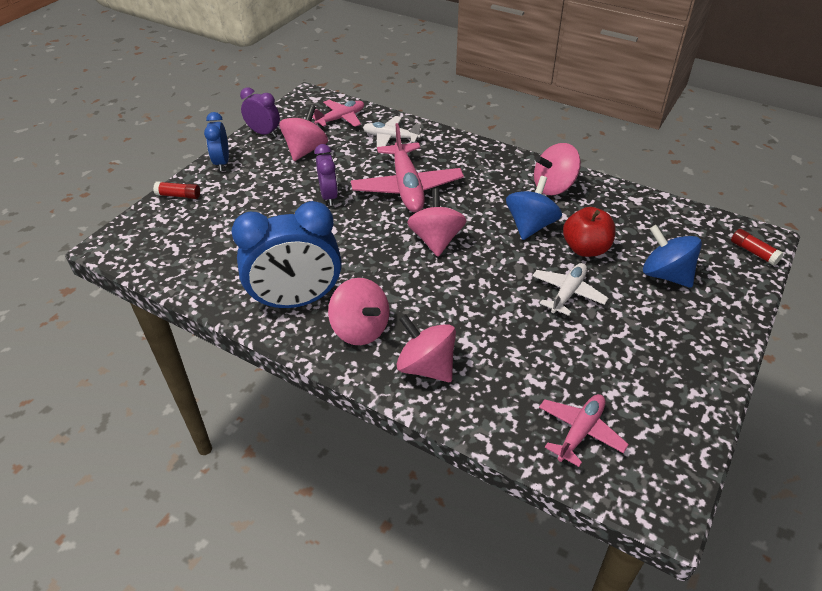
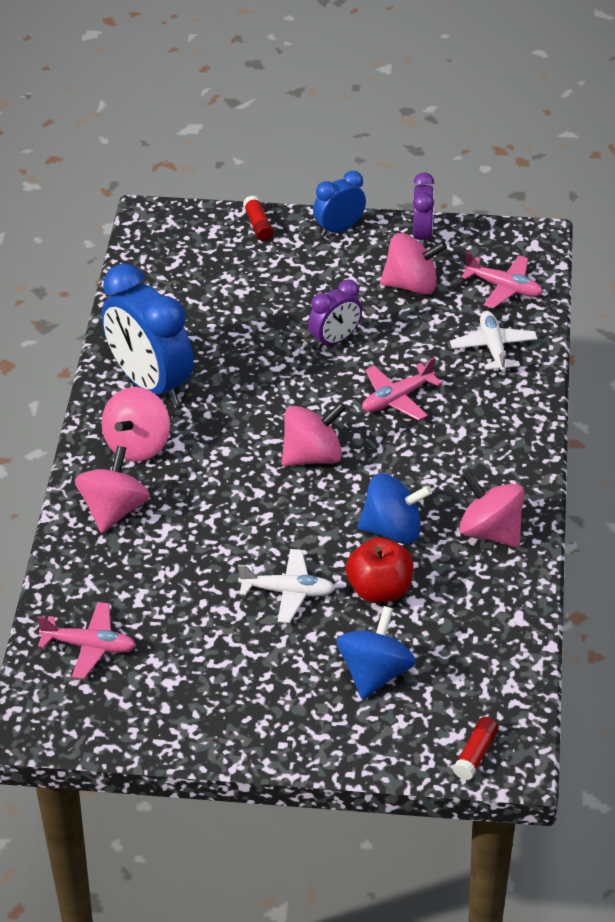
camera: 65 degrees right, 0 degrees up
pink plane [351,123,464,212] -> pink plane [362,357,442,420], size x0.59

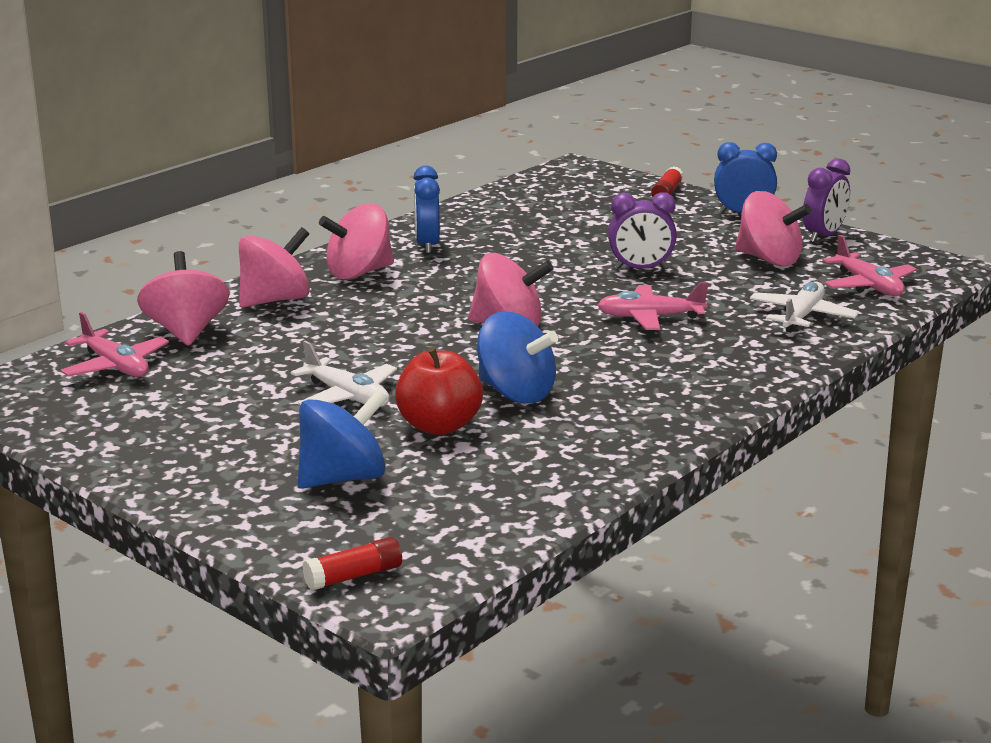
camera: 35 degrees right, 20 degrees down
blue clock [102,263,194,406] -> blue clock [413,166,440,254], size x0.53
pink spinning top [459,472,525,547] -> pink spinning top moved to [137,251,230,346]

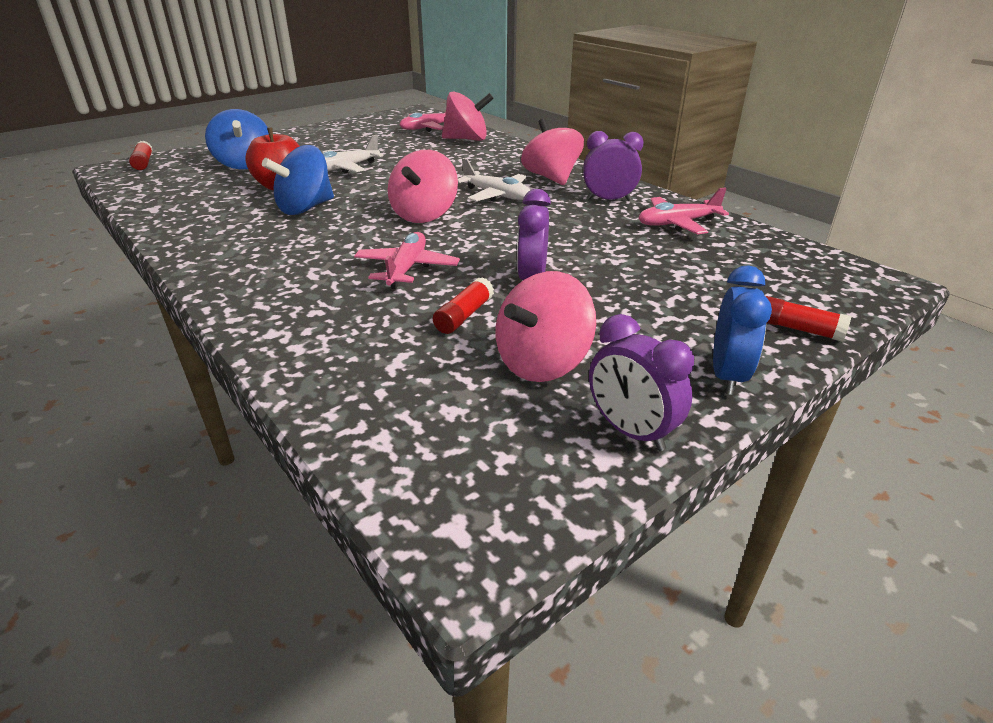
camera: 100 degrees right, 10 degrees up
pink spinning top [239,227,310,307] -> none
blue clock [413,166,440,254] -> purple clock [583,131,644,201]
white plane [750,282,859,333] -> white plane moved to [458,158,530,202]
pink plane [823,235,916,296] -> pink plane moved to [639,188,729,234]
none -> red glue stick [433,277,494,334]

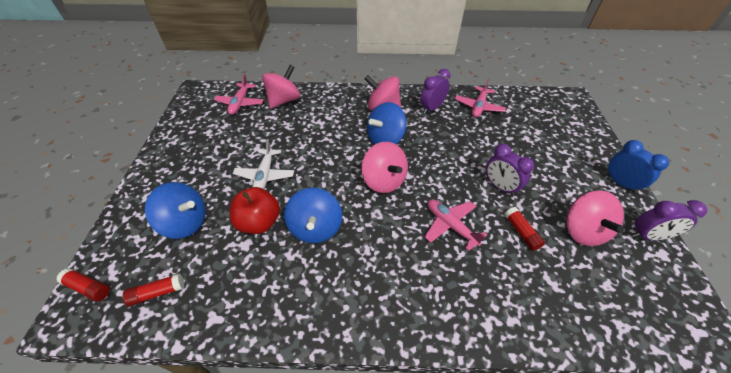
camera: 50 degrees left, 15 degrees up
white plane [458,158,530,202] -> blue spinning top [367,102,407,145]
red glue stick [765,296,851,342] -> red glue stick moved to [123,274,184,306]

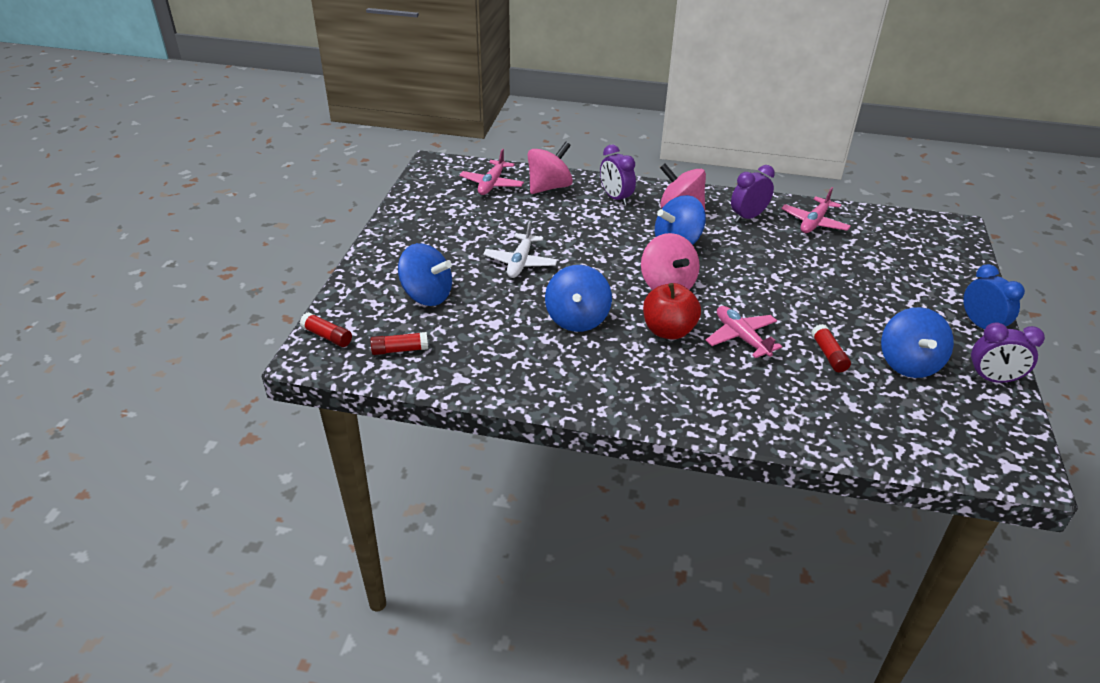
camera: 10 degrees right, 10 degrees down
red apple [230,187,280,234] -> red apple moved to [643,283,701,340]
purple clock [486,144,534,196] -> purple clock moved to [600,145,636,205]
pink spinning top [566,191,624,246] -> blue spinning top [881,307,954,378]

